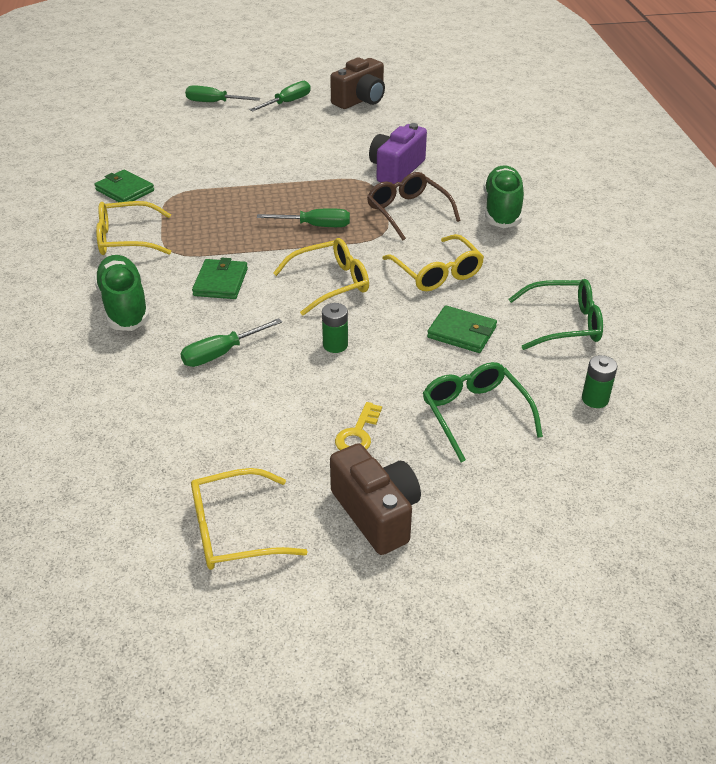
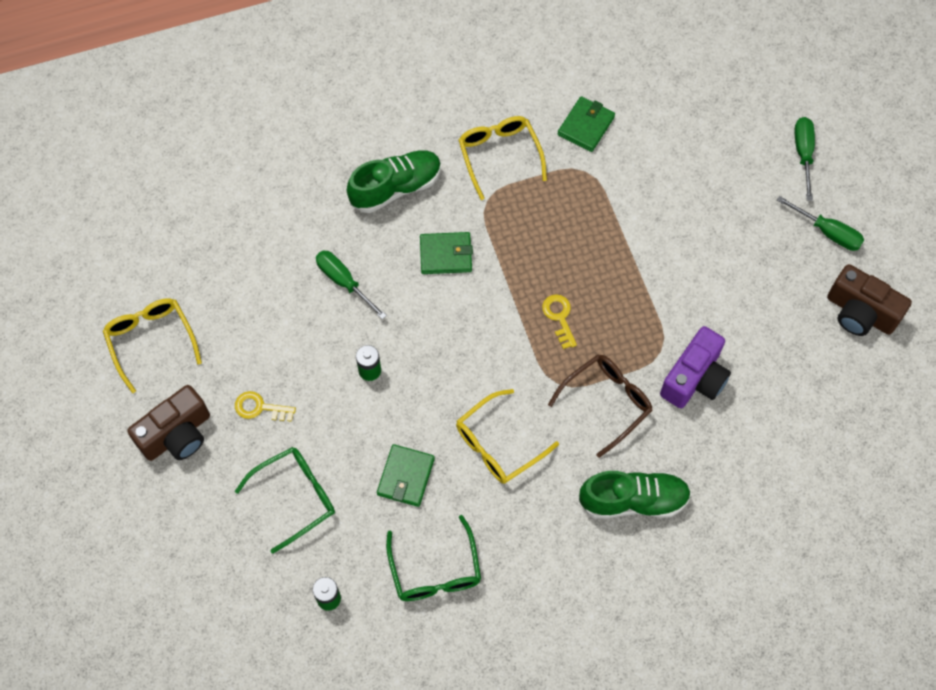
camera: 80 degrees right, 25 degrees up
green screwdriver [257,208,350,227] -> yellow key [542,295,577,349]
yellow glasses [273,238,369,316] -> none
purple camera [369,123,427,184] -> purple camera turned 105 degrees clockwise [660,326,731,408]

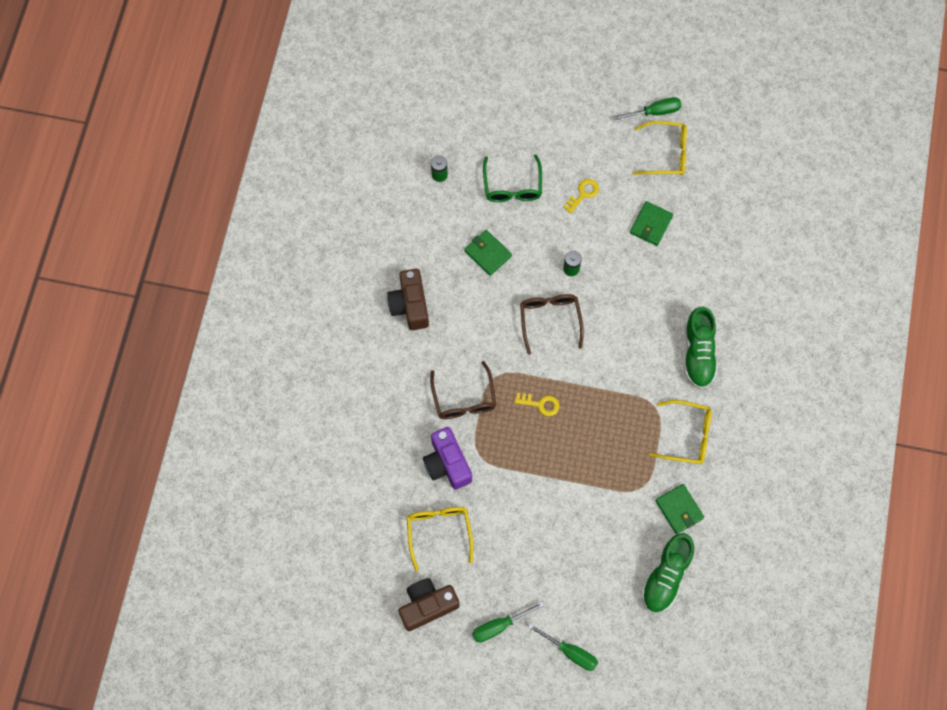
camera: 120 degrees right, 5 degrees up
brown camera [127,385,210,461] -> brown camera moved to [387,269,429,330]
green screwdriver [316,250,387,319] -> green screwdriver moved to [614,97,681,120]
green glasses [386,515,481,601] -> none
green wallet [420,232,473,274] -> green wallet moved to [630,201,673,246]
yellow glasses [456,389,559,484] -> yellow glasses moved to [407,507,473,571]
green shoe [579,471,691,519] -> green shoe moved to [642,533,694,613]
none -> brown glasses [520,294,584,355]

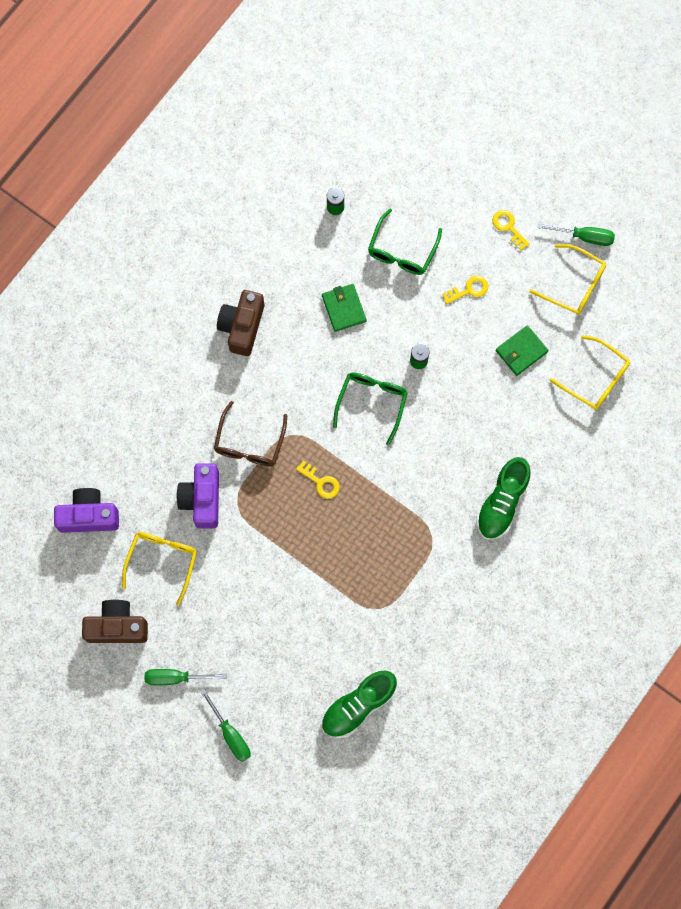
camera: 25 degrees right, 5 degrees up
brown glasses [520,294,584,355] -> green glasses [333,373,408,445]
yellow glasses [649,400,712,464] -> yellow glasses moved to [550,335,630,410]
green wallet [655,484,704,534] -> none
none -> purple camera [54,488,119,533]
none -> yellow key [492,210,530,250]

